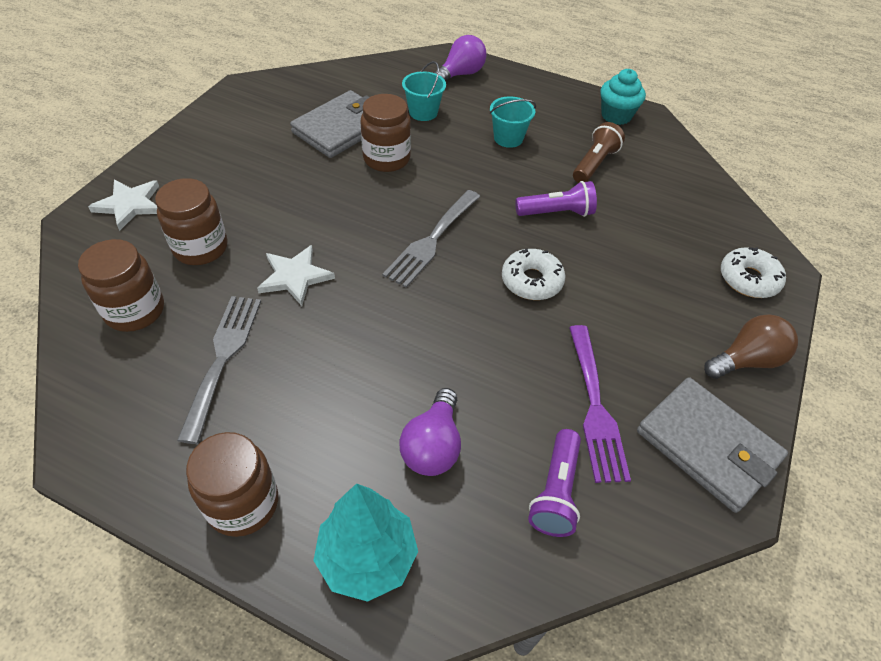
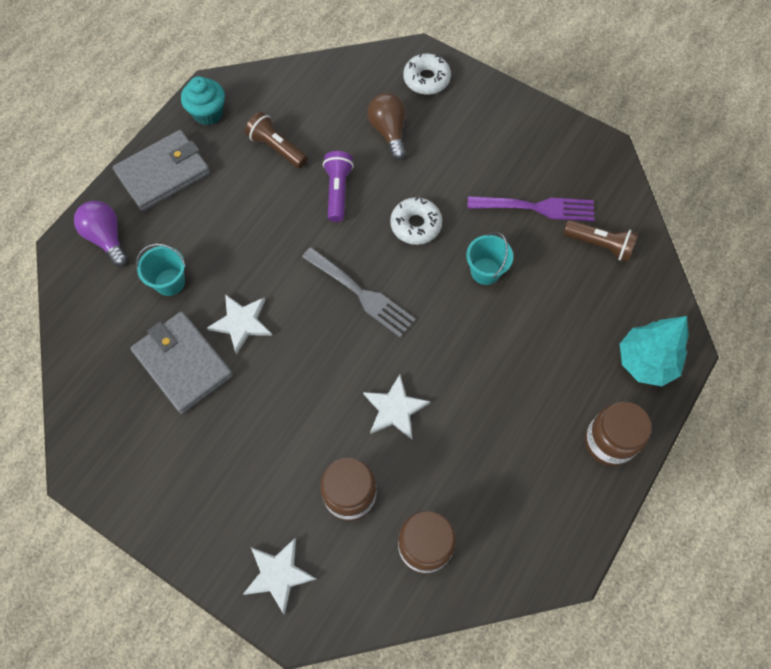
camera: 80 degrees left, 15 degrees up
grey fork [177,296,261,444] -> none
brown jar [361,94,411,172] -> white star [207,294,272,355]
purple light bulb [399,388,461,476] -> none
turquoise bucket [490,96,536,148] -> turquoise bucket moved to [466,232,513,285]
purple flashlight [528,429,581,537] -> brown flashlight [563,220,639,262]
grey wallet [637,377,788,513] -> grey wallet moved to [113,130,210,211]
brown light bulb [704,314,798,379] -> brown light bulb moved to [367,93,406,160]

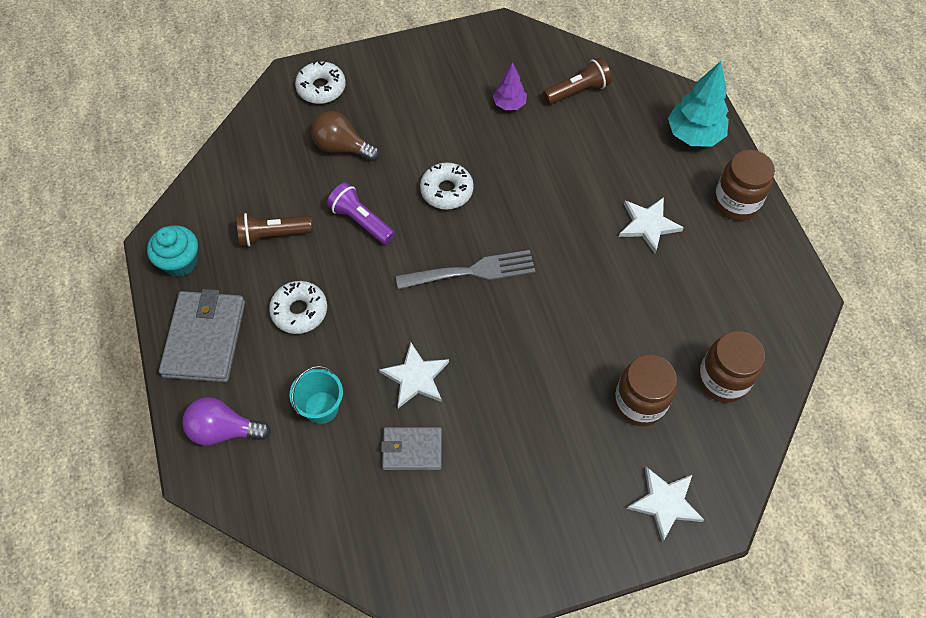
camera: 50 degrees left, 5 degrees down
grey wallet [130,311,233,414] -> grey wallet [381,427,442,470], size x0.60
white star [363,375,430,439] -> white star moved to [619,197,684,254]
turquoise bucket [466,232,513,285] -> none
purple fork [467,196,595,221] -> purple tree [493,62,527,110]
none -> white donut [269,281,327,334]

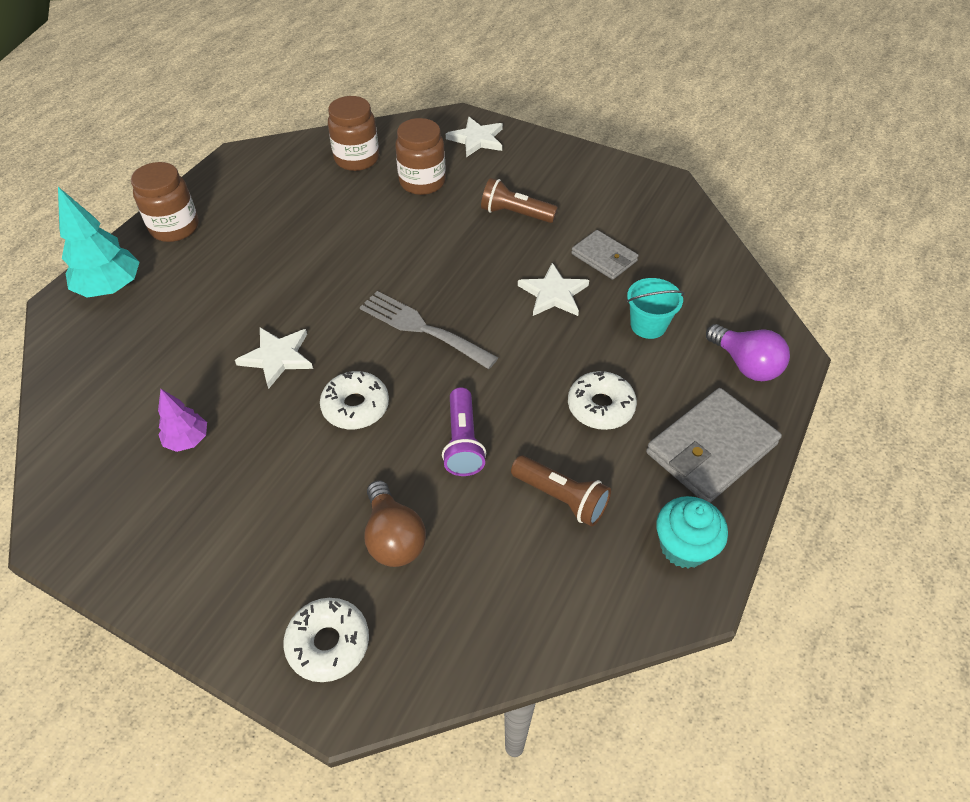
camera: 135 degrees left, 10 degrees down
brown flashlight [543,57,612,105] -> brown flashlight moved to [481,178,558,223]
white star [619,197,684,254] -> white star moved to [235,328,313,389]

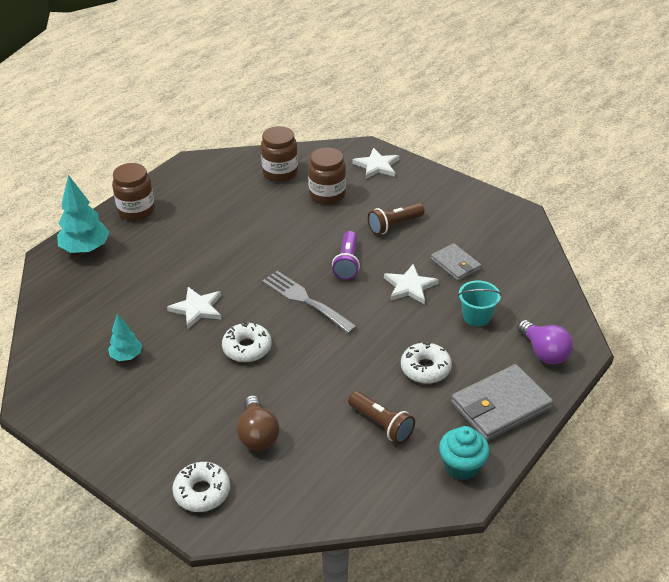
camera: 10 degrees right, 10 degrees down
purple tree [158,389,207,452] -> turquoise tree [108,314,142,361]
purple flashlight [442,387,486,476] -> purple flashlight moved to [332,231,360,280]
brown flashlight [481,178,558,223] -> brown flashlight turned 60 degrees counterclockwise [368,203,424,235]

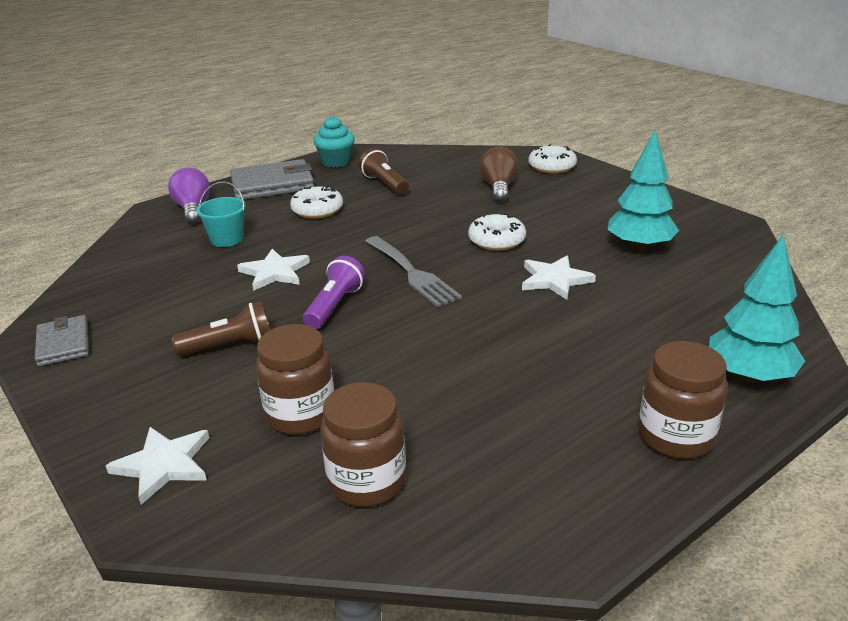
camera: 165 degrees left, 10 degrees down
turquoise tree [108,314,142,361] -> turquoise tree [607,130,679,251], size x1.73
grey wallet [431,243,482,281] -> grey wallet moved to [35,315,89,366]

